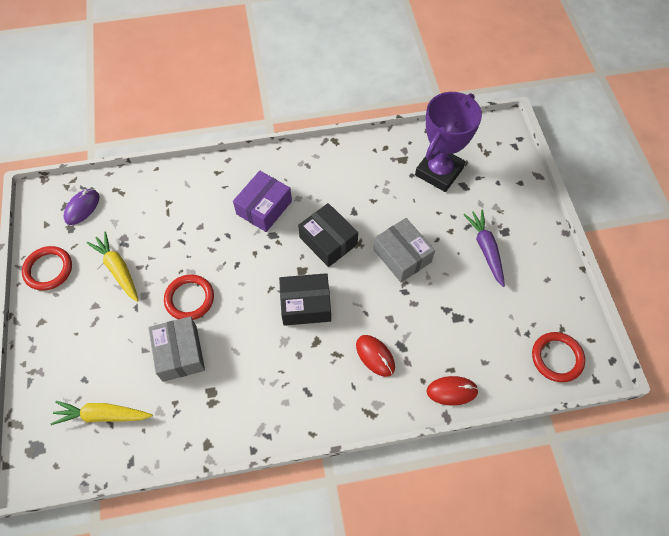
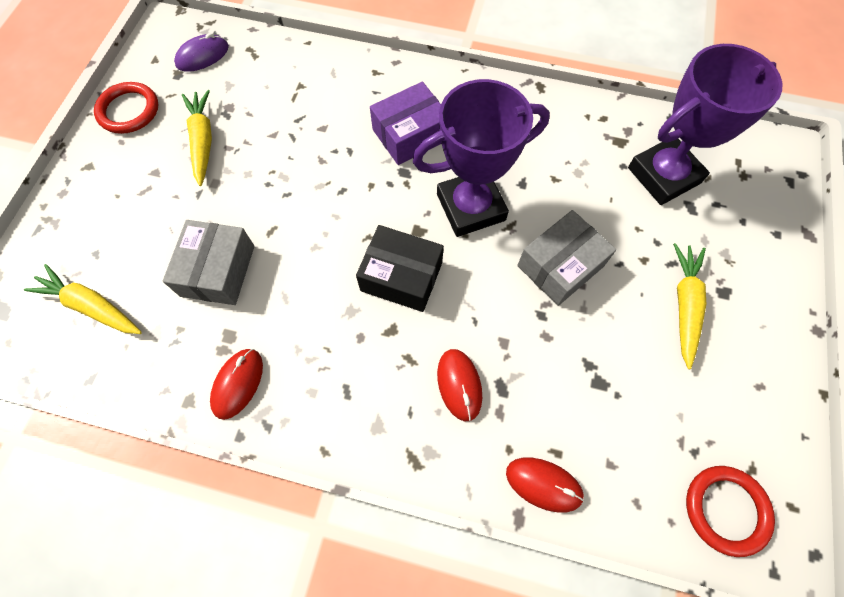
camera: 25 degrees right, 5 degrees up
red ring [164,274,214,320] -> none
black box [298,203,358,267] -> purple trophy [413,79,550,237]
grey box [373,218,435,282] -> grey box turned 60 degrees clockwise [517,210,616,306]
purple carrot [463,209,505,287] -> yellow carrot [673,243,706,369]
none -> red mouse [210,349,263,420]

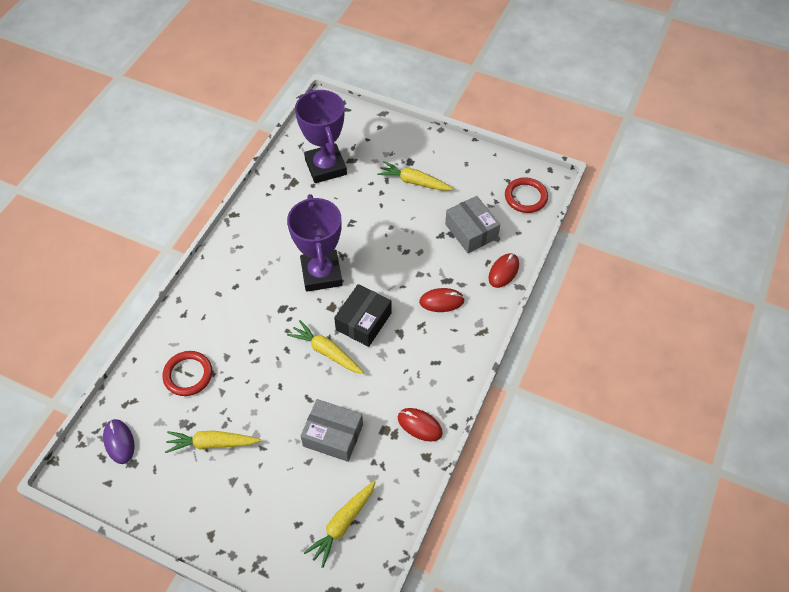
camera: 80 degrees left, 10 degrees down
red ring [94,82,158,134] -> red ring moved to [162,351,212,396]
purple box [370,82,441,165] -> none
grey box [517,210,616,306] -> grey box moved to [445,196,500,253]
none -> yellow carrot [287,320,364,374]

